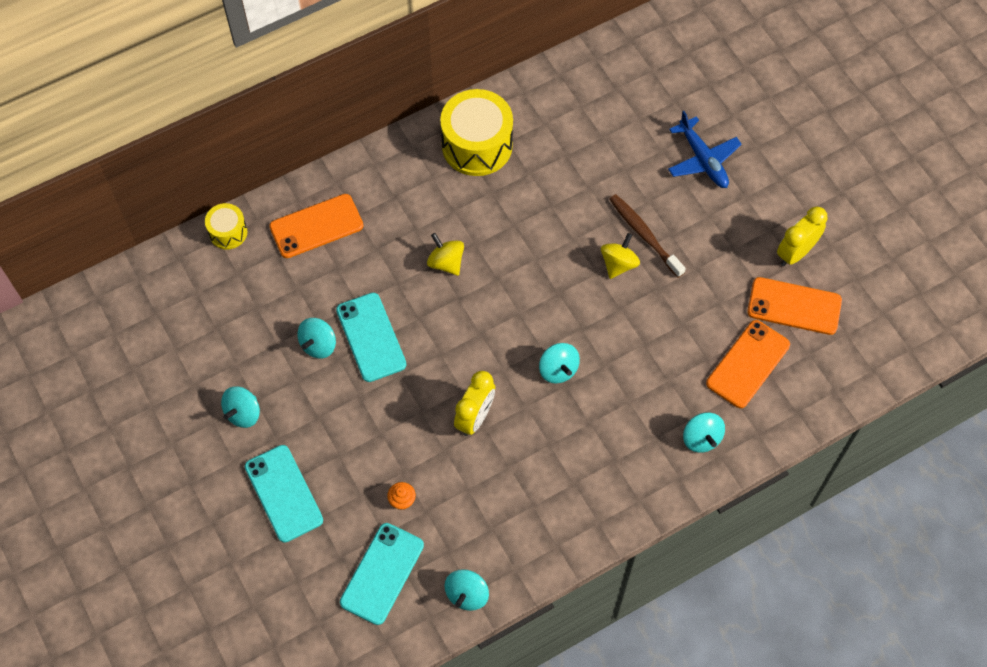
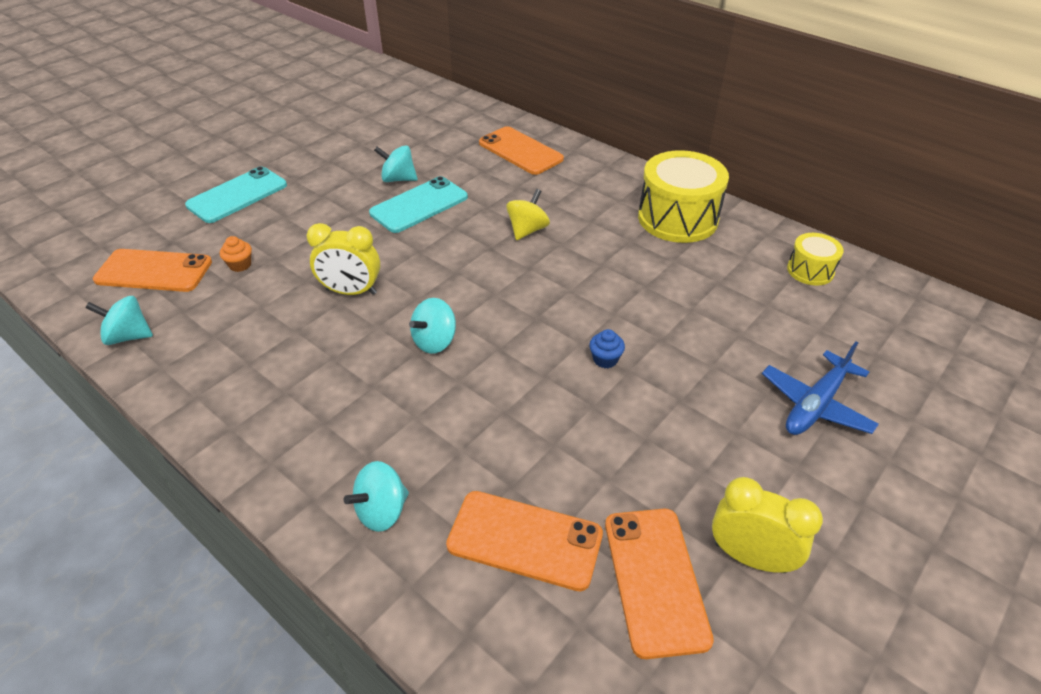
camera: 70 degrees right, 20 degrees down
yellow drum [205,203,247,249] -> yellow drum moved to [787,233,844,286]
turquoise spinning top [221,387,260,428] -> none
turquoise phone [340,523,424,625] -> orange phone [93,249,212,292]
yellow spinning top [601,233,640,279] -> blue cupcake [589,329,625,368]
brown toothbrush [609,194,686,278] -> none

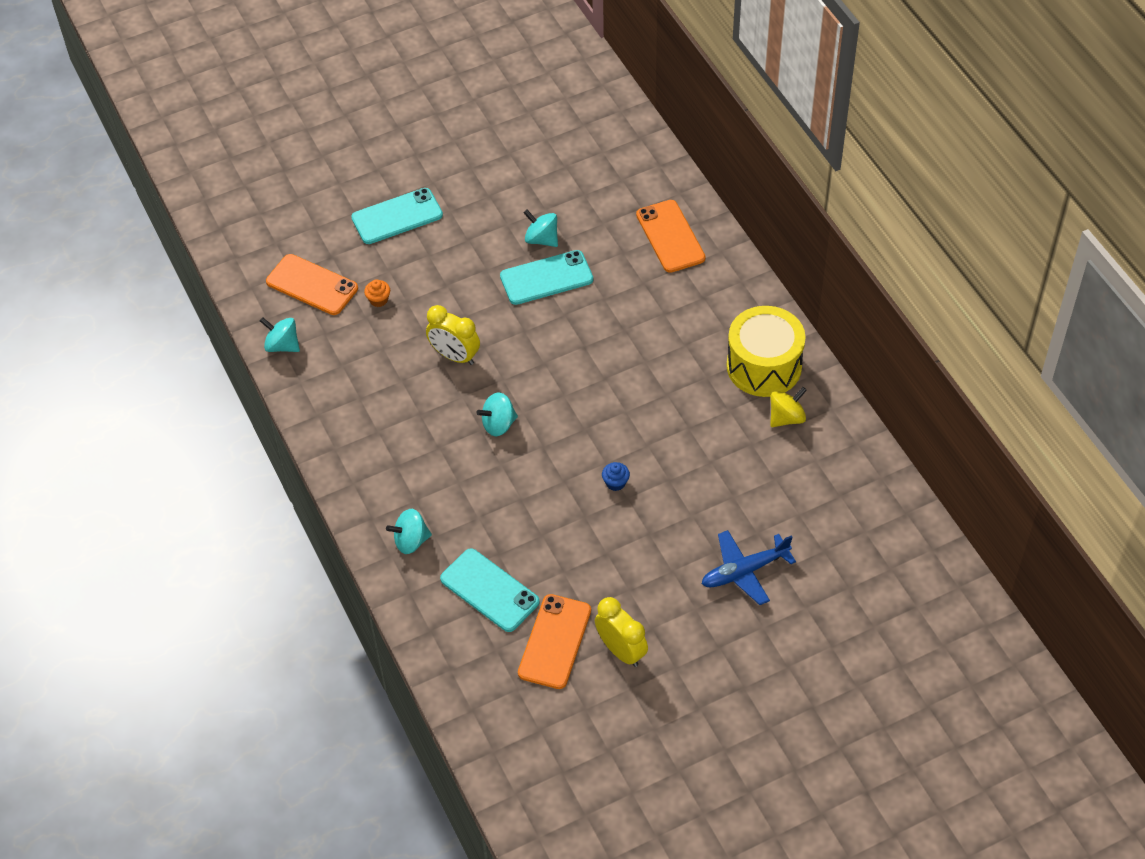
camera: 25 degrees right, 10 degrees up
orange phone [446,491,603,591] -> turquoise phone [440,548,540,632]
yellow spinning top [506,189,550,240] -> yellow spinning top moved to [770,387,807,427]
yellow drum [787,233,844,286] -> none

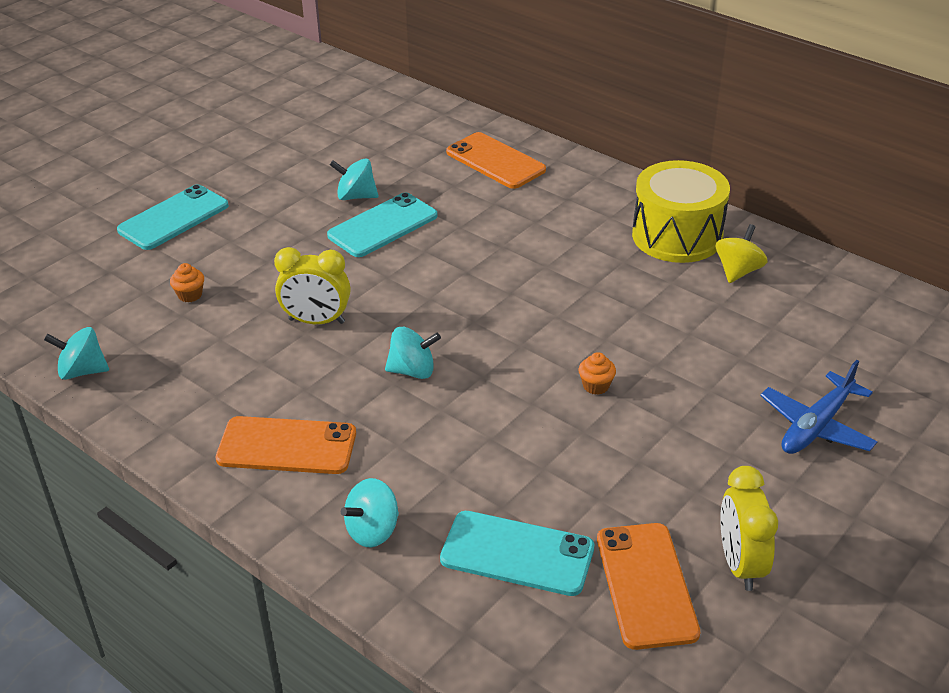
camera: 25 degrees left, 15 degrees down
orange phone [266,254,358,315] -> orange phone moved to [216,416,356,474]
turquoise spinning top [476,392,518,436] -> turquoise spinning top turned 135 degrees counterclockwise [385,327,441,379]
yellow clock [595,597,648,667] -> yellow clock turned 120 degrees counterclockwise [720,466,778,591]
blue cupcake [602,462,630,491] -> orange cupcake [579,352,616,395]

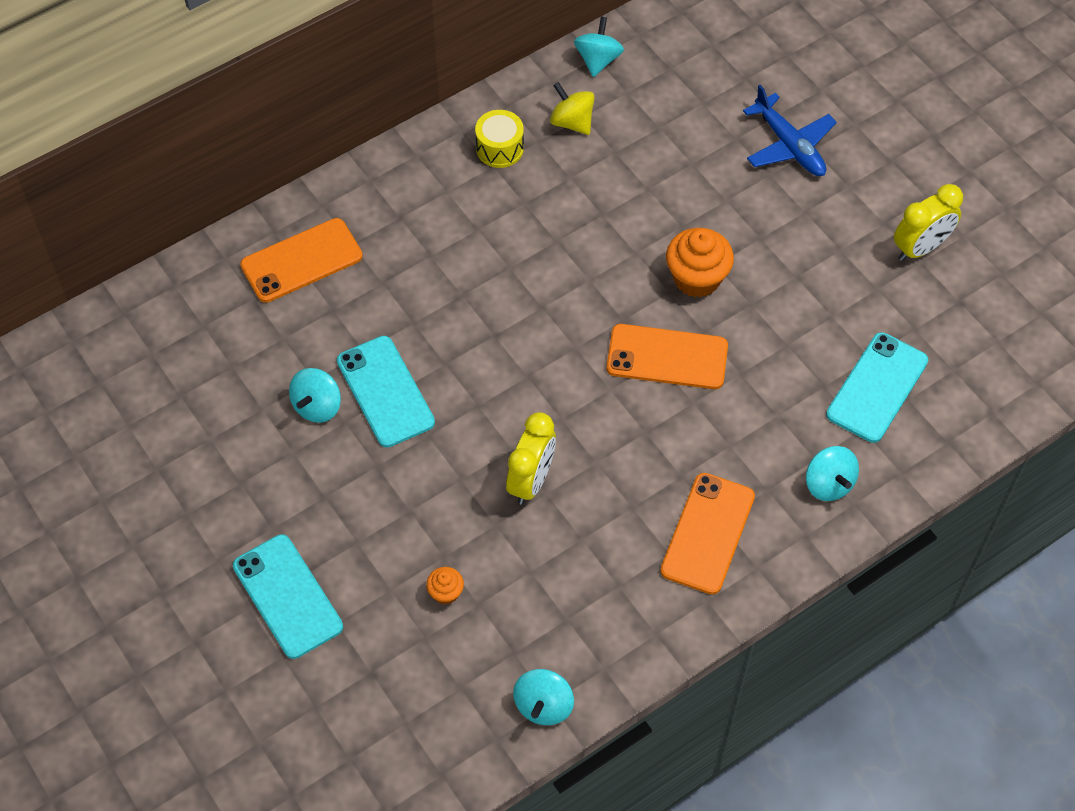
camera: 75 degrees left, 20 degrees up
turquoise spinning top [385,327,441,379] -> turquoise spinning top moved to [574,16,624,77]
orange cupcake [579,352,616,395] -> orange cupcake [666,228,734,297], size x1.98
orange phone [597,523,700,650] -> orange phone moved to [606,324,728,389]
yellow drum [632,160,730,263] -> yellow drum [475,110,524,168], size x0.53
yellow clock [720,466,778,591] -> yellow clock turned 45 degrees counterclockwise [894,184,963,261]

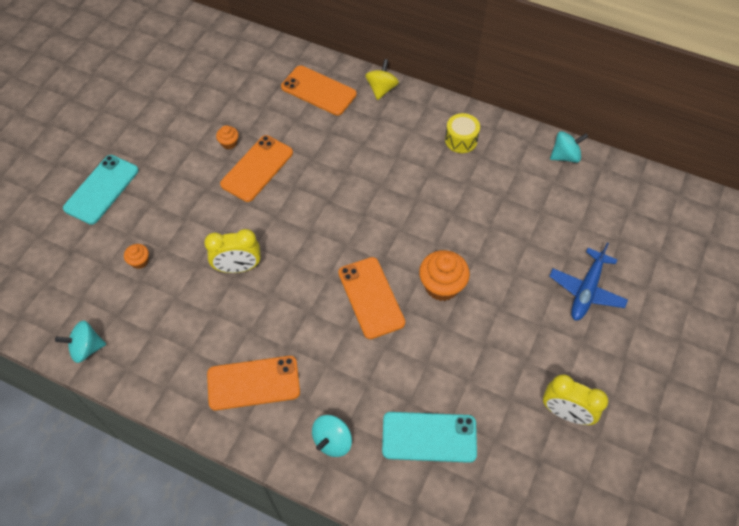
camera: 60 degrees right, 0 degrees up
turquoise spinning top [289,368,341,423] -> orange cupcake [216,125,239,149]
turquoise phone [337,336,435,448] -> orange phone [220,135,293,202]
yellow spinning top [550,82,595,135] -> yellow spinning top moved to [365,59,399,100]

